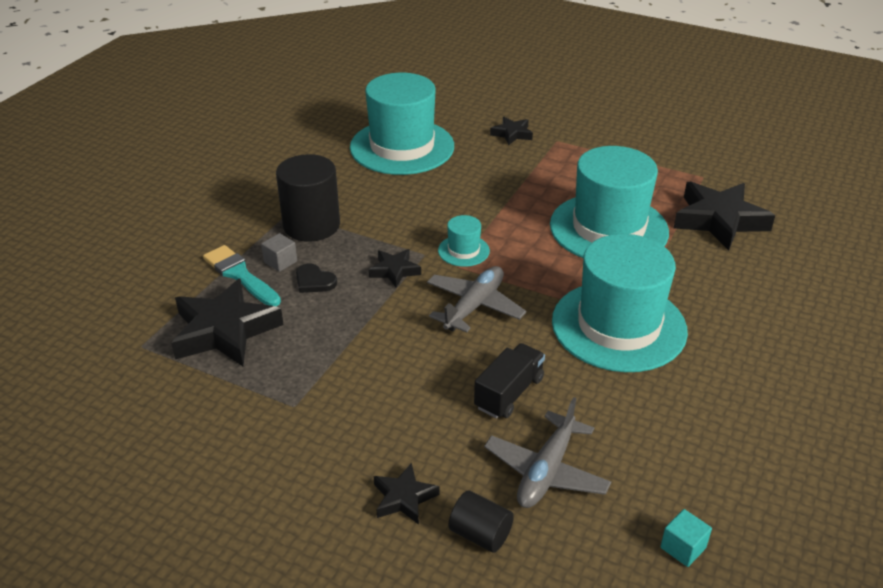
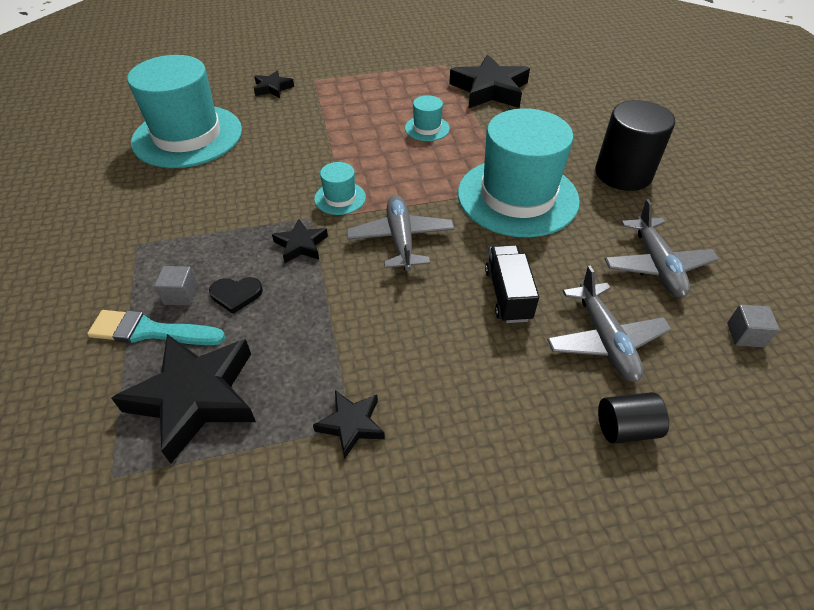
camera: 40 degrees left, 10 degrees up
black cylinder [276,154,340,242] -> black cylinder moved to [595,100,675,191]
black star [374,463,439,525] -> black star moved to [313,390,385,459]
turquoise hat [550,146,669,258] -> turquoise hat [405,95,450,141], size x0.43
turquoise cube [660,509,712,567] -> grey cube [727,305,779,347]
none -> grey plane [605,199,719,298]

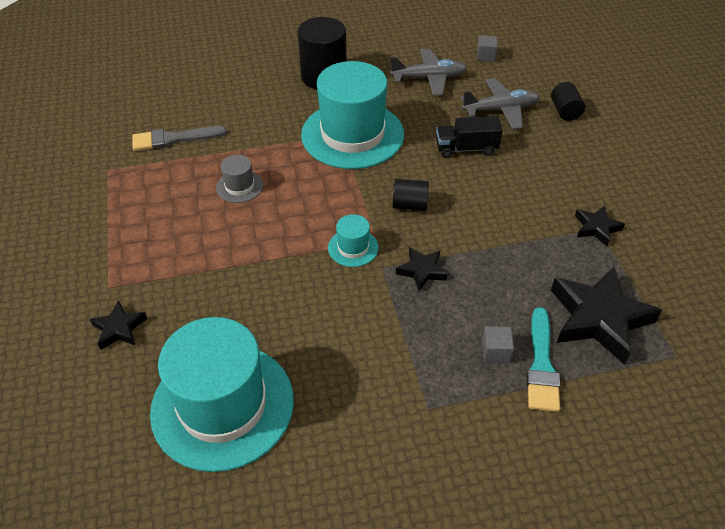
camera: 90 degrees left, 0 degrees up
black heart [209,277,263,314] -> none
grey plane [346,195,455,271] -> black cylinder [392,179,429,211]
turquoise hat [405,95,450,141] -> grey hat [216,155,263,203]
black star [449,54,530,108] -> grey brush [132,126,227,151]

